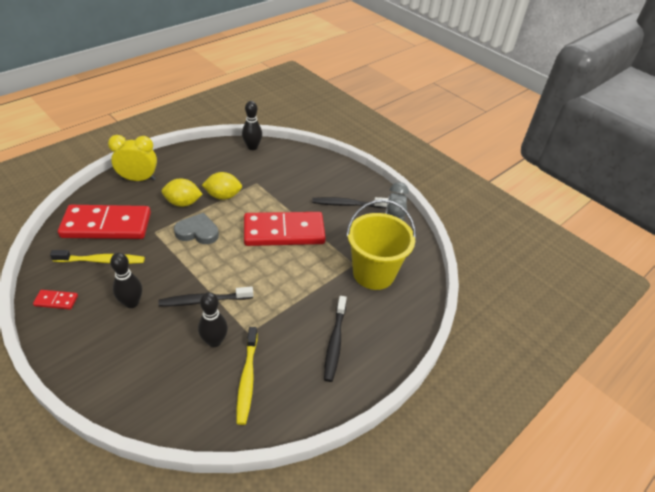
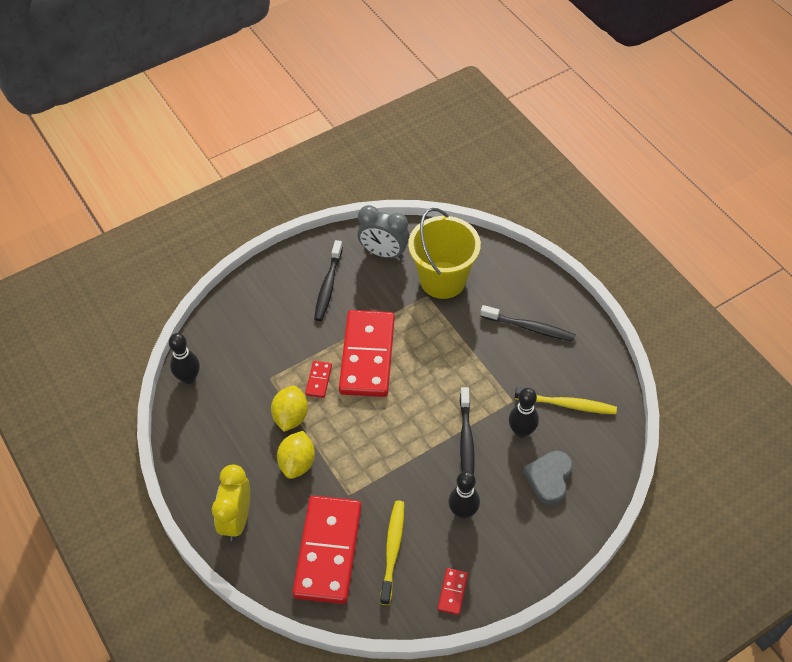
camera: 75 degrees left, 10 degrees up
grey heart [174,213,219,244] -> grey heart moved to [523,451,573,505]
none -> red domino [305,361,332,398]

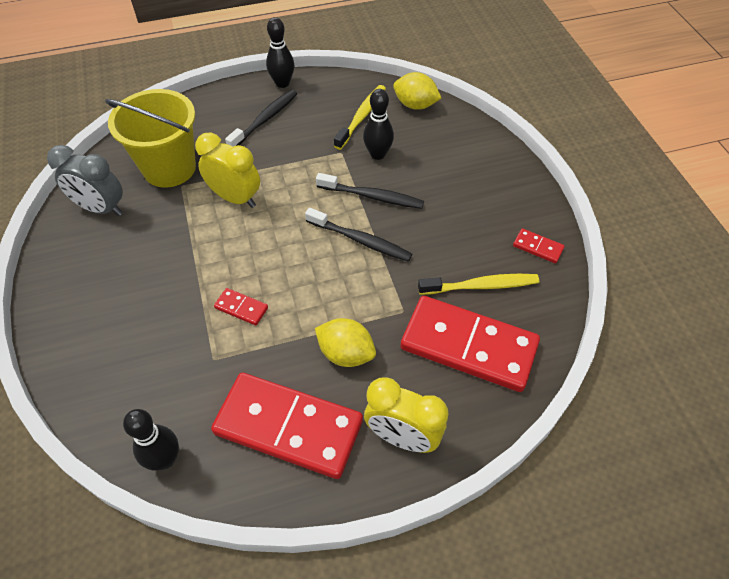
camera: 75 degrees left, 0 degrees up
yellow lemon [271,385,308,432] -> yellow lemon moved to [393,72,441,110]
black toothbrush [314,240,343,321] -> black toothbrush moved to [305,208,412,262]
red domino [339,310,395,397] -> red domino moved to [211,373,363,479]
grey clock [357,205,409,259] -> grey clock turned 75 degrees clockwise [47,145,123,216]
yellow toothbrush [380,501,404,605] -> yellow toothbrush turned 150 degrees clockwise [418,274,539,295]
black bowling pin [449,471,480,519] -> black bowling pin moved to [266,17,294,88]
grey heart [523,451,573,505] -> none
none -> yellow clock [195,133,260,208]

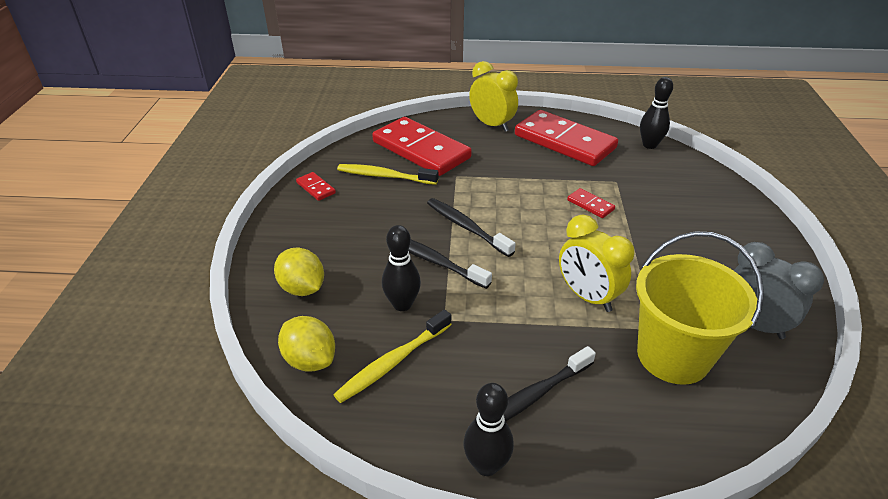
camera: 160 degrees left, 15 degrees down
yellow lemon [315,318,376,367] -> yellow lemon moved to [274,248,324,296]

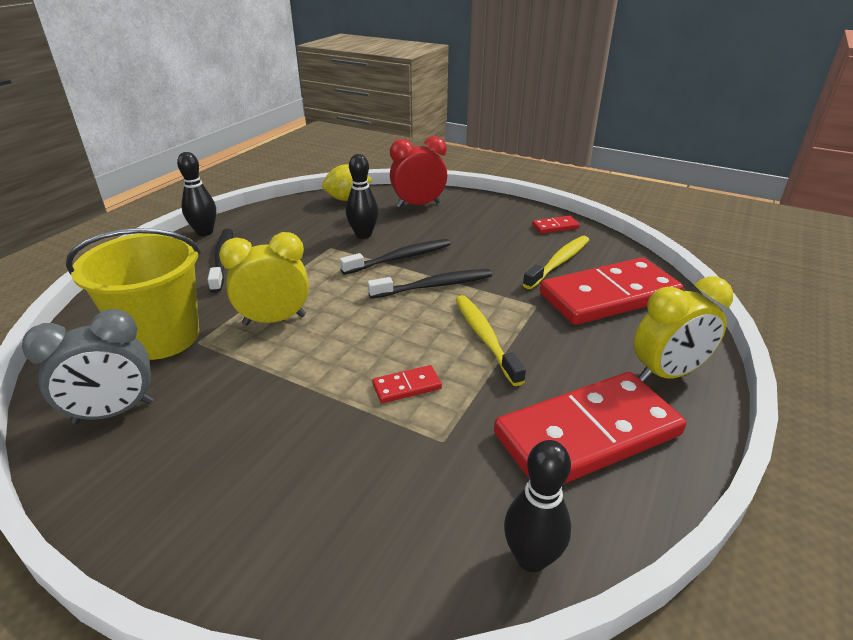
camera: 115 degrees right, 5 degrees down
yellow lemon [274,248,324,296] -> red clock [390,136,447,208]
yellow toothbrush [333,309,452,403] -> yellow toothbrush moved to [455,295,526,386]

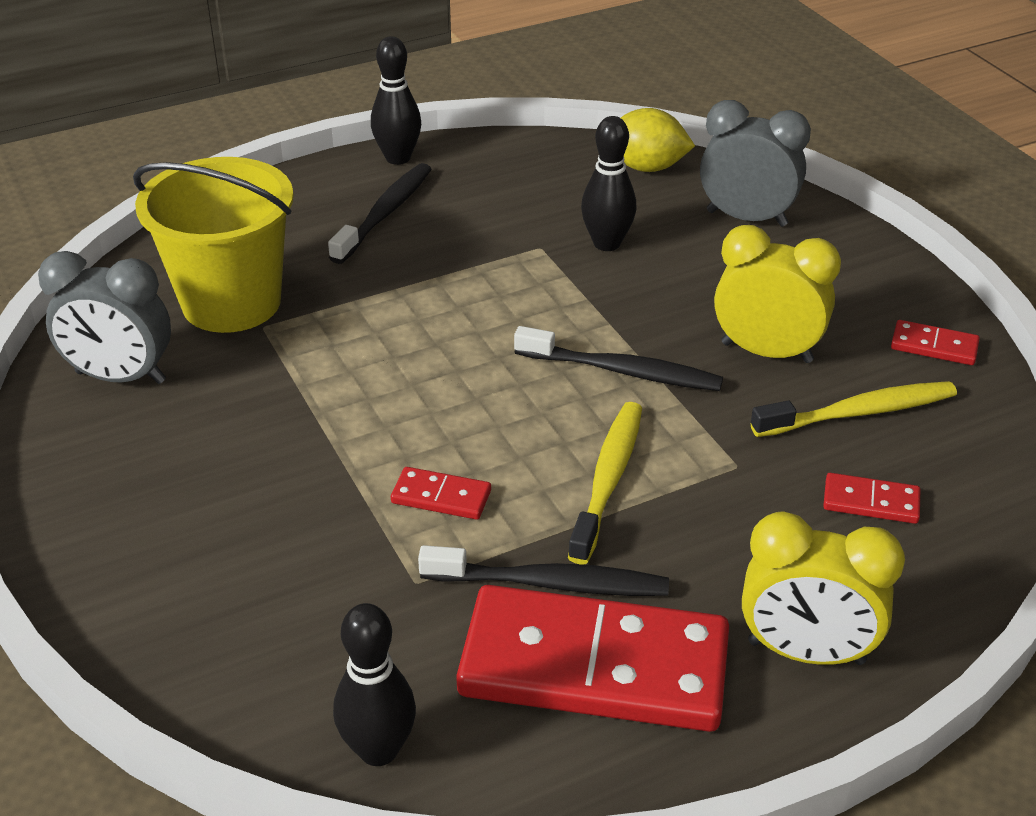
camera: 35 degrees right, 5 degrees up
yellow clock [219,232,309,325] -> yellow clock moved to [714,225,841,363]
black toothbrush [340,239,450,275] -> black toothbrush moved to [418,545,669,596]
red clock [390,136,447,208] -> grey clock [700,100,811,227]
red domino [540,257,683,325] -> red domino [823,473,920,524], size x0.41

